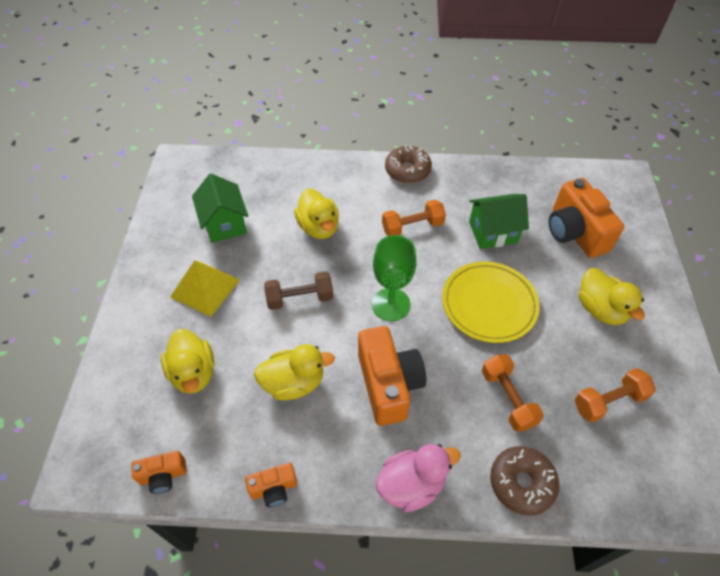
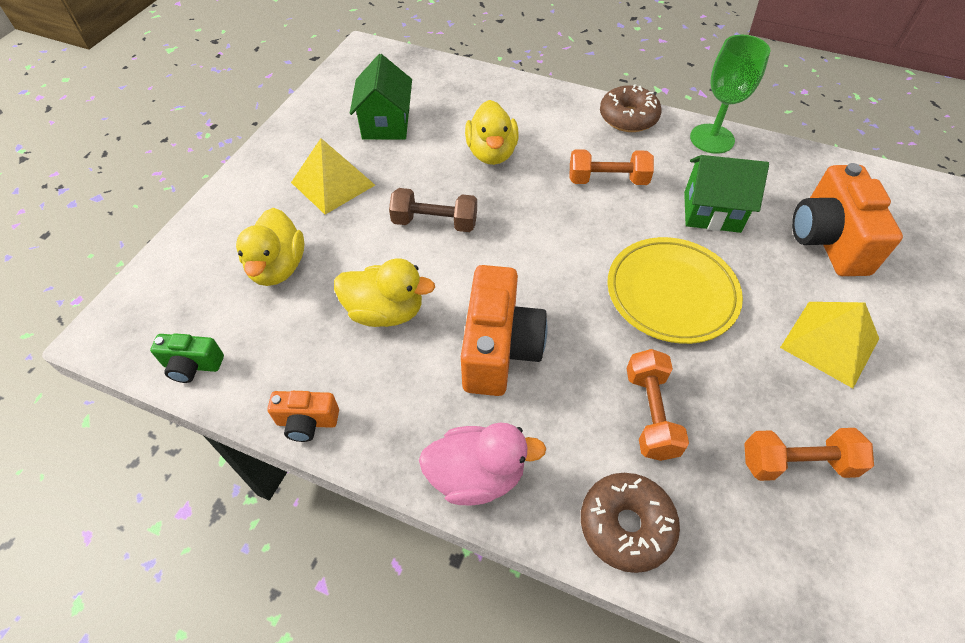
camera: 20 degrees right, 0 degrees up
orange camera [131,451,186,494] -> green camera [150,333,224,383]
green goblet [372,235,416,321] -> green goblet moved to [690,35,771,154]
yellow duck [579,268,645,325] -> yellow pyramid [780,302,879,388]

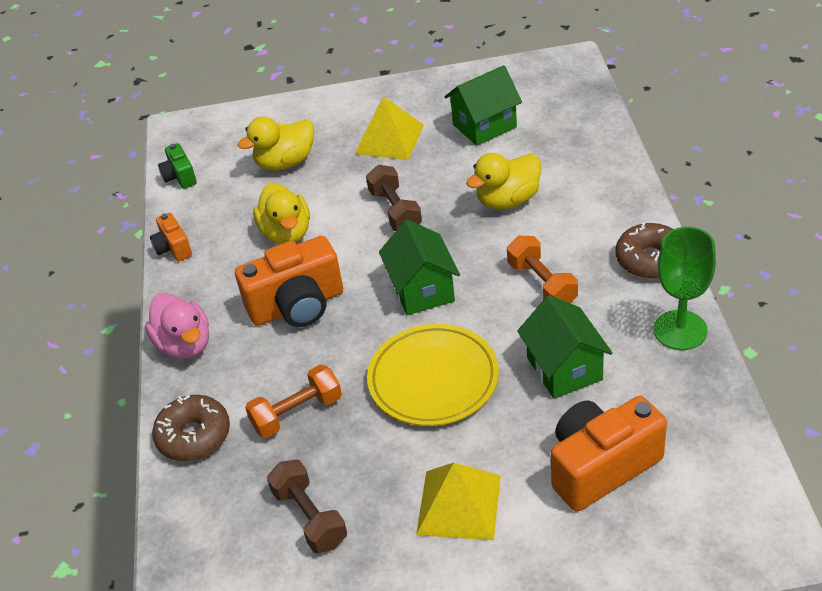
camera: 65 degrees right, 10 degrees down
orange dumbbell [744,428,874,481] -> brown dumbbell [267,460,347,553]
none -> green house [379,219,460,315]

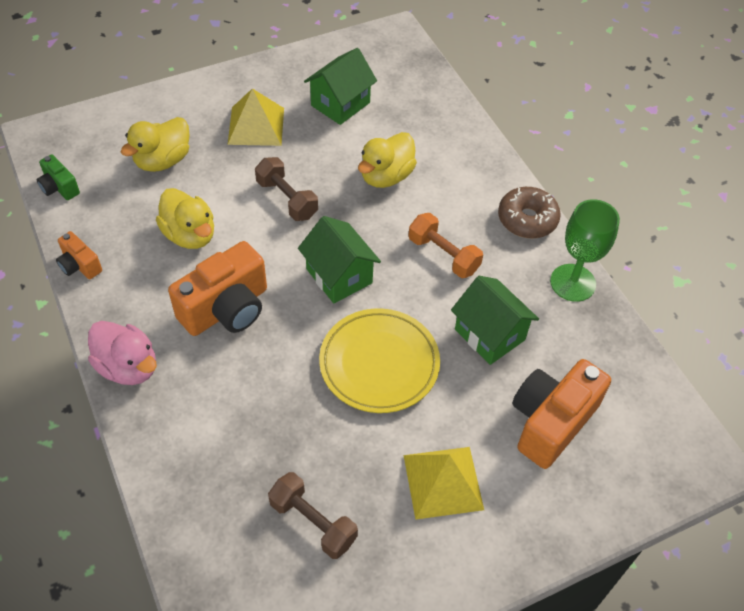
camera: 25 degrees left, 10 degrees up
brown donut [152,395,230,461] -> none
orange dumbbell [245,364,342,438] -> none

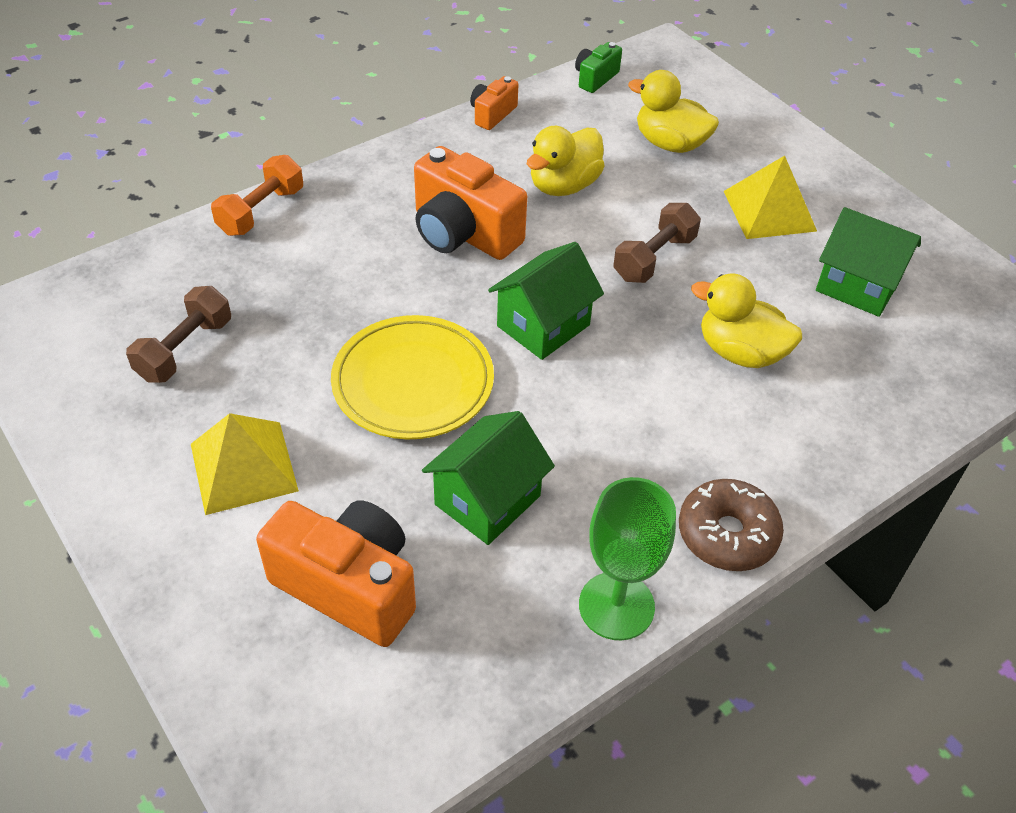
camera: 80 degrees right, 5 degrees down
pink duck [88,321,157,385] -> none
orange dumbbell [408,213,483,278] -> orange dumbbell moved to [211,155,303,236]

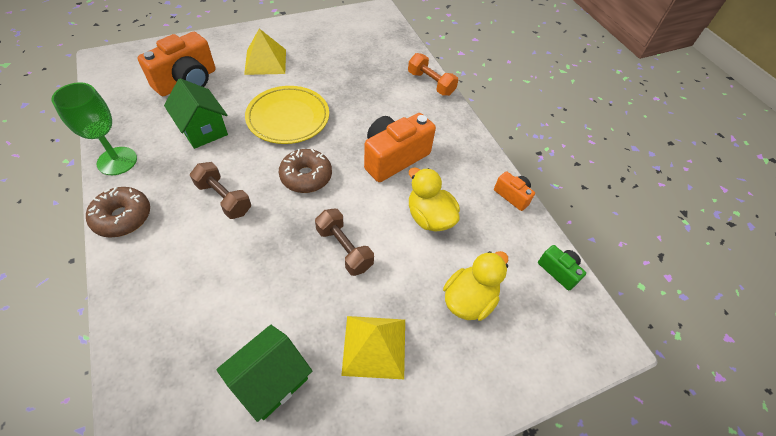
camera: 100 degrees right, 5 degrees up
brown dumbbell [126,286,231,383] -> brown dumbbell moved to [190,162,251,219]
green house [488,242,604,360] -> brown donut [279,149,332,193]
yellow duck [691,274,802,368] -> none

